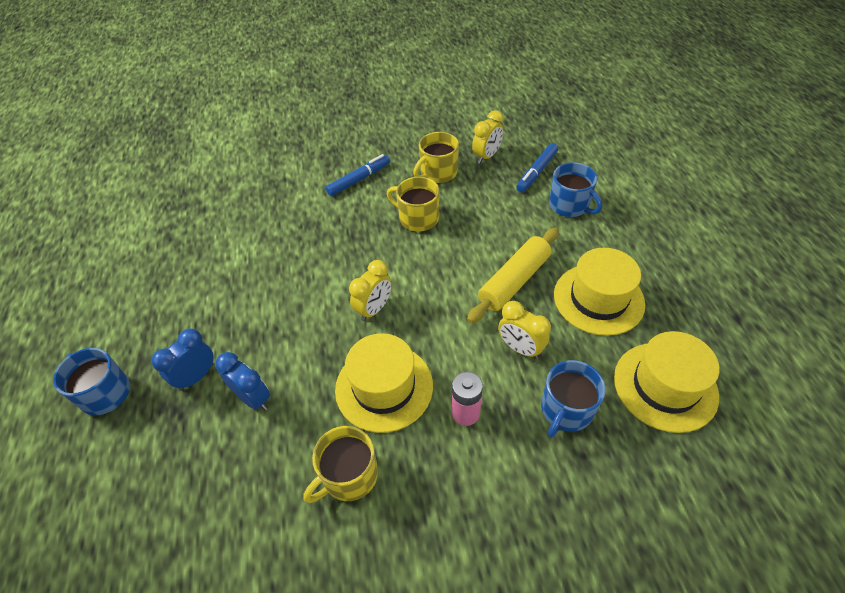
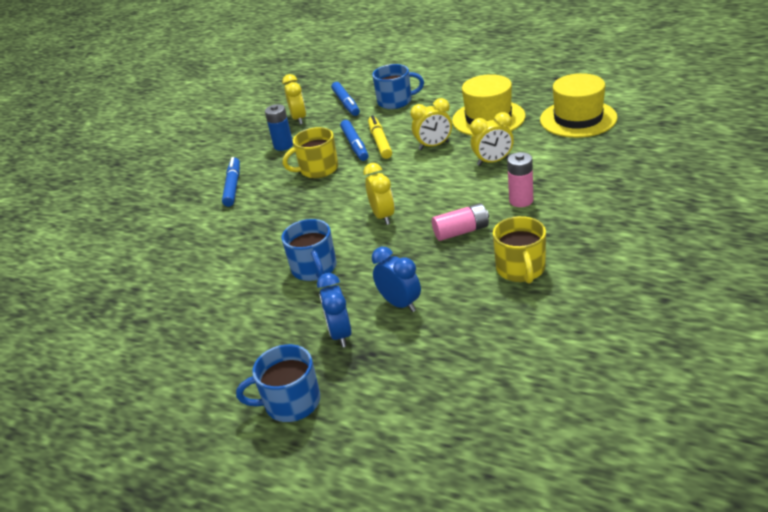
camera: 50 degrees left, 15 degrees down
blue clock [215,352,270,411] -> blue clock turned 60 degrees clockwise [372,247,421,312]
yellow hat [335,333,433,433] -> pink battery [432,203,489,241]
yellow mug [413,132,459,183] -> blue battery [265,104,293,151]
yellow rolling pin [467,227,559,324] -> yellow clock [410,98,452,150]
blue mug [541,360,606,438] -> blue mug moved to [281,219,336,281]
none -> blue marker [340,120,369,161]
none -> yellow marker [368,115,392,159]

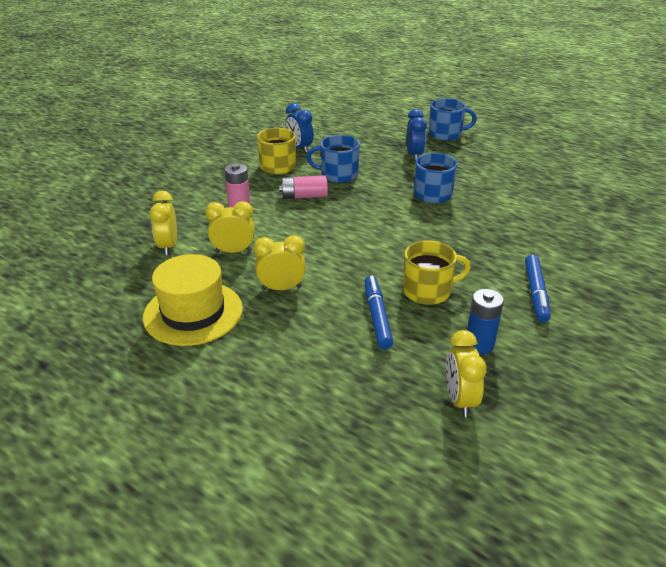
camera: 175 degrees left, 0 degrees up
blue marker [331,82,360,116] -> none
yellow clock [363,163,395,225] -> yellow clock moved to [150,191,177,256]
yellow marker [368,115,392,159] -> none
blue mug [372,64,424,109] -> blue mug moved to [306,135,360,183]
blue clock [372,247,421,312] -> blue clock moved to [286,103,314,153]
yellow hat [540,73,618,138] -> none

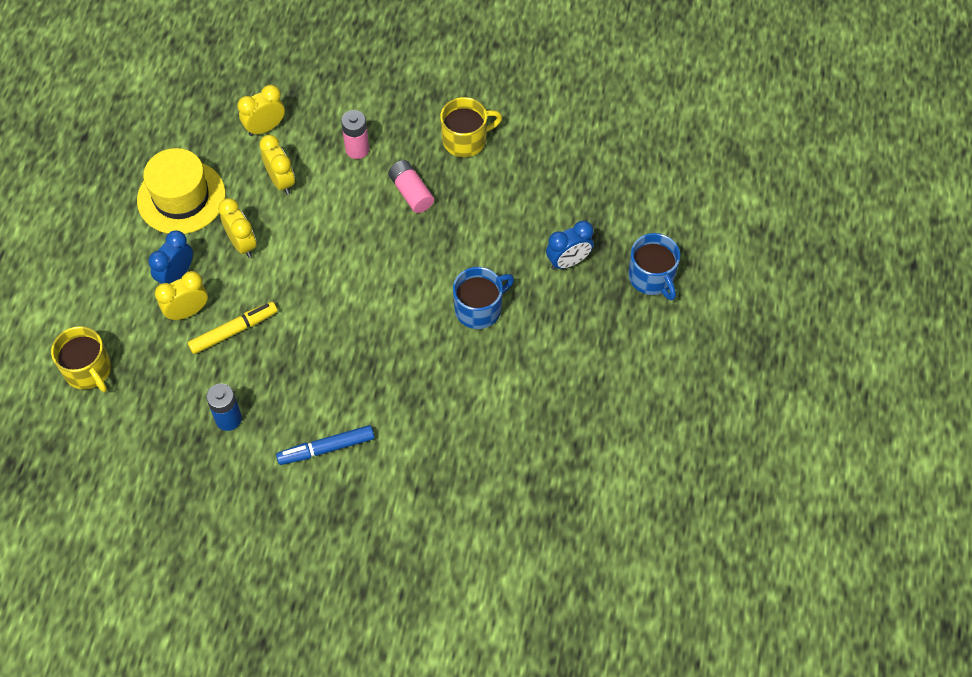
camera: 65 degrees right, 25 degrees up
blue clock [286,103,314,153] -> blue clock moved to [148,231,193,284]
blue mug [306,135,360,183] -> none
blue marker [364,276,393,349] -> yellow marker [188,302,278,354]
yellow mug [403,240,471,305] -> yellow mug moved to [51,326,111,392]
yellow clock [446,330,487,417] -> yellow clock moved to [155,271,208,321]

